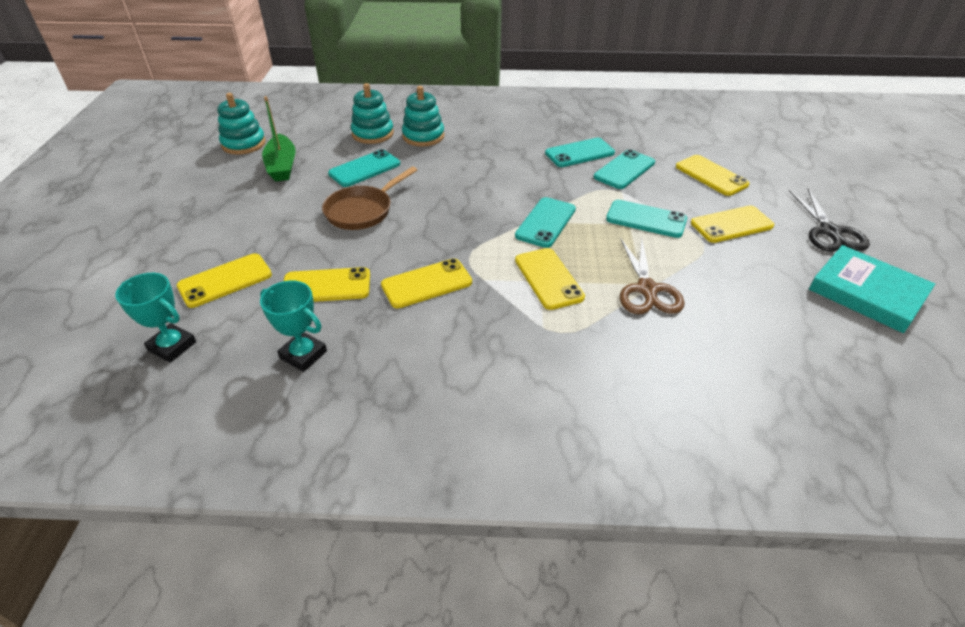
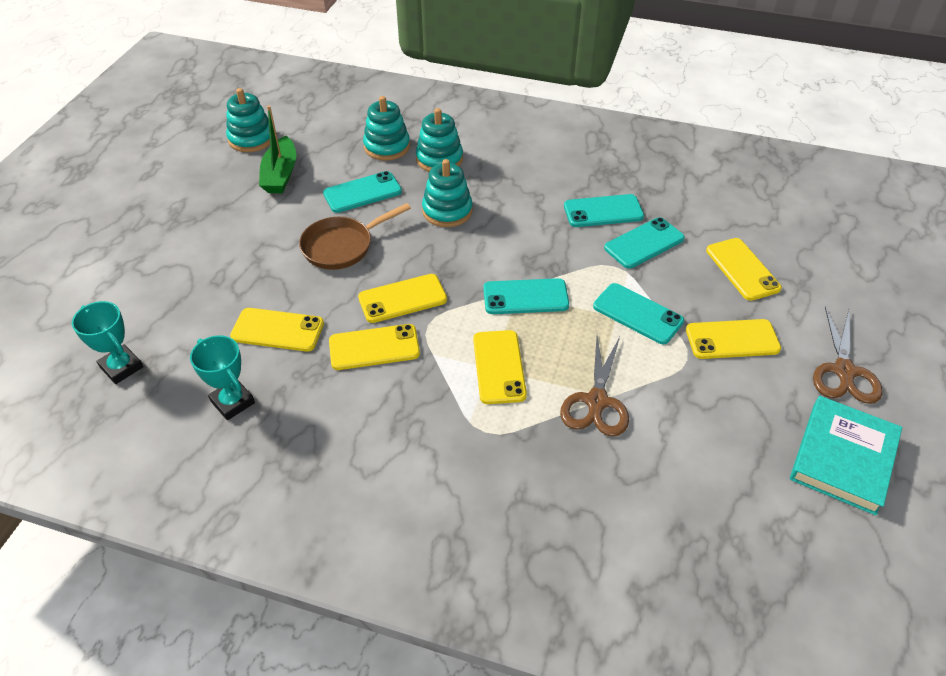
camera: 15 degrees right, 5 degrees up
yellow phone [177,253,272,308] -> yellow phone moved to [358,274,447,323]
turquoise phone [515,197,576,248] -> turquoise phone turned 45 degrees clockwise [483,278,569,314]
black scissors [789,189,870,252] -> brown scissors [813,306,883,404]
turquoise book [809,245,935,333] -> turquoise book turned 60 degrees clockwise [790,396,902,515]
none -> turquoise stacking toy [422,159,473,227]

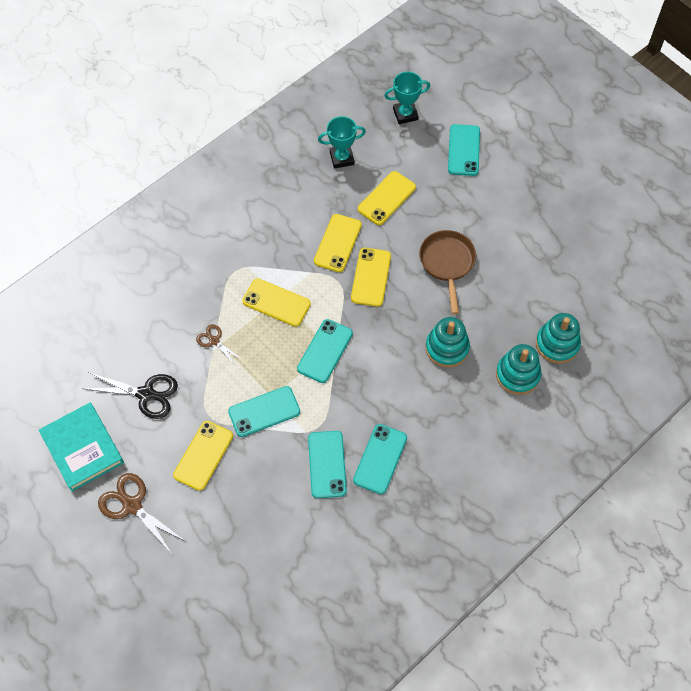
camera: 120 degrees right, 15 degrees up
turquoise stacking toy [226,88,270,152] -> none
green boat [259,105,296,193] -> none
turquoise phone [323,171,402,213] -> turquoise phone moved to [448,124,480,176]
brown scissors [560,336,629,437] -> brown scissors [196,324,243,365], size x0.58
yellow phone [706,238,782,301] -> none
none -> black scissors [83,373,178,419]

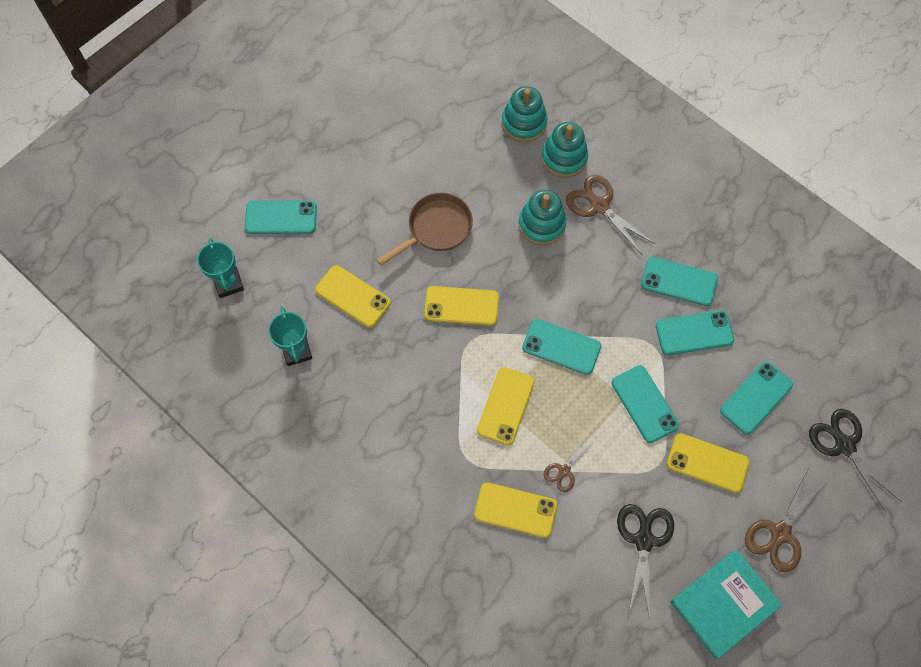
camera: 95 degrees left, 5 degrees up
yellow phone [314,214,362,272] -> yellow phone moved to [474,482,557,538]
brown pan [419,230,476,314] -> brown pan turned 150 degrees clockwise [377,193,473,266]
none -> brown scissors [566,175,655,255]
none -> turquoise phone [720,361,793,435]
none -> black scissors [809,409,902,512]

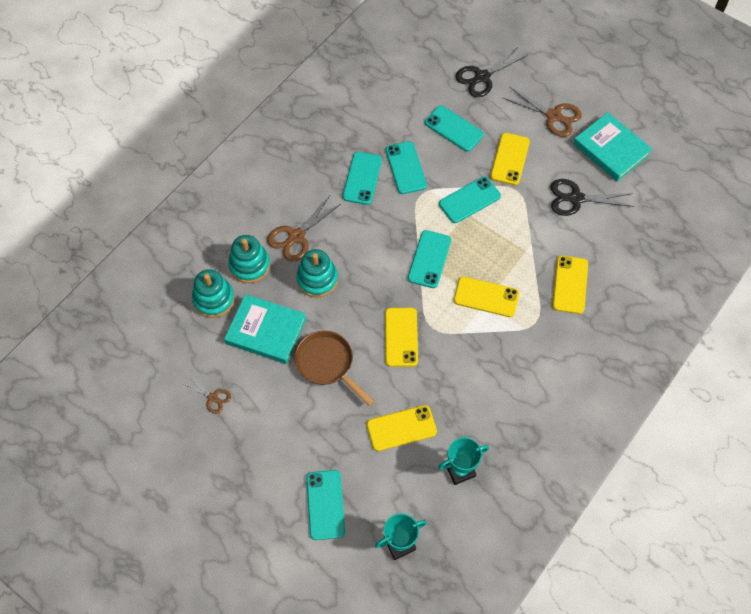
camera: 95 degrees left, 5 degrees down
yellow phone [315,265,391,328] -> yellow phone turned 45 degrees clockwise [367,405,437,451]
brown scissors [544,435,594,492] -> brown scissors moved to [182,377,231,414]
none -> turquoise book [224,294,307,364]

